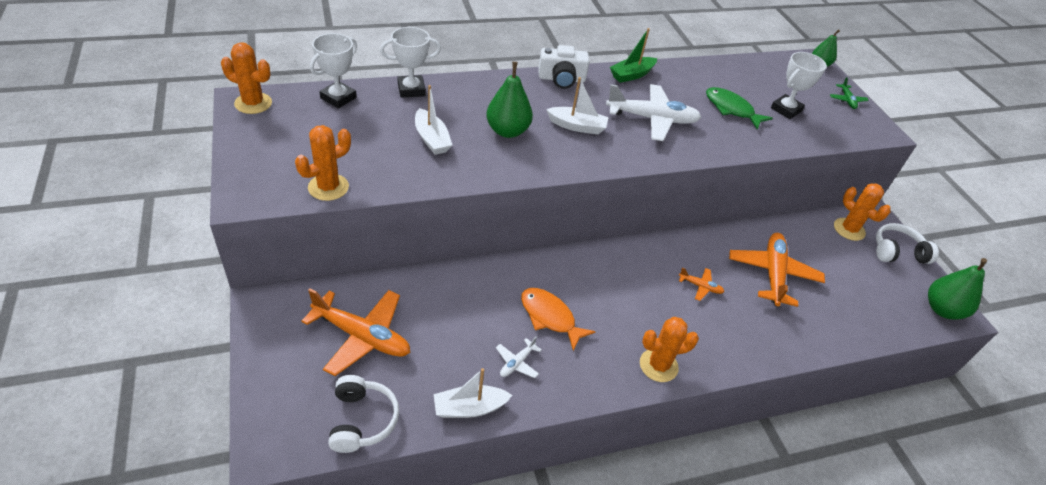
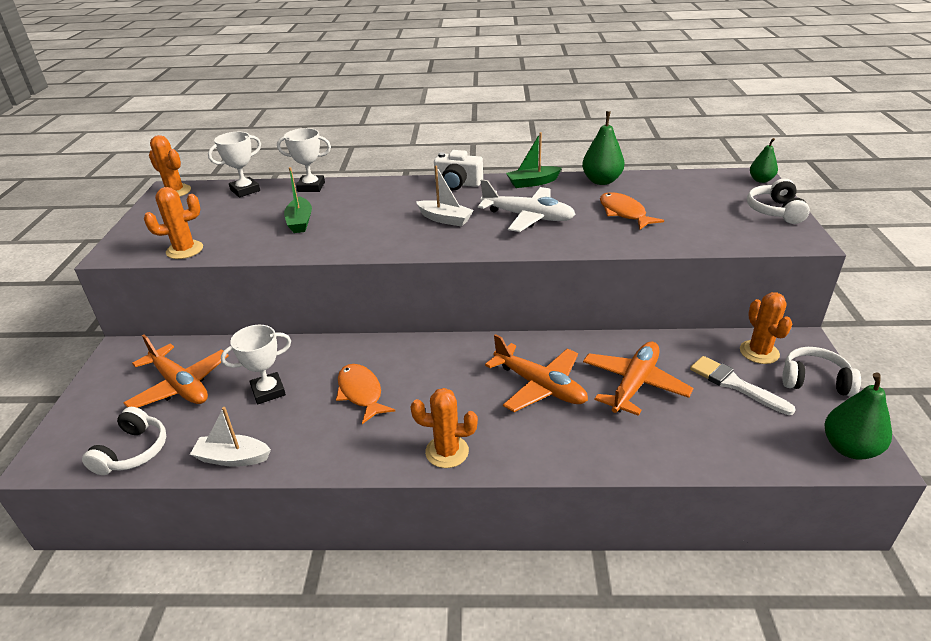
camera: 25 degrees right, 10 degrees down
white boat [415,85,452,155] -> green boat [284,167,312,233]
green pear [486,62,533,138] -> green pear moved to [582,111,625,185]
white plane [496,336,542,378] -> none
orange plane [679,268,724,301] -> orange plane [485,334,588,412], size x2.16
green fish [706,87,772,130] -> orange fish [600,192,664,230]
white trophy [771,52,827,119] -> white trophy moved to [221,325,291,404]
green plane [830,77,869,109] -> white headphones [747,178,810,224]
none -> white brush [690,356,796,415]

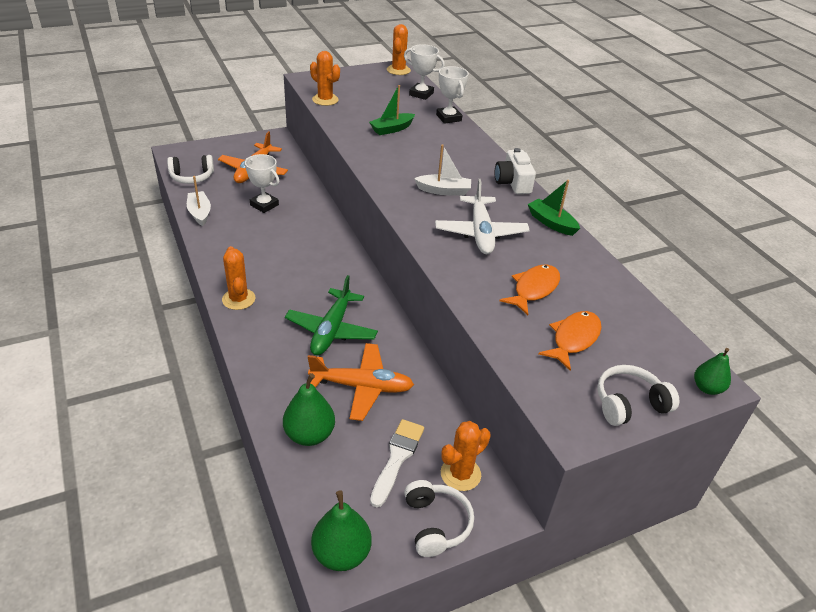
camera: 60 degrees right, 5 degrees up
orange fish [336,364,395,424] -> orange fish moved to [538,311,602,371]
white boat [416,166,474,227] -> white boat turned 90 degrees counterclockwise [414,144,471,196]
orange plane [485,334,588,412] -> green plane [285,275,378,356]
green pear [582,111,625,185] -> green pear moved to [283,373,335,446]

